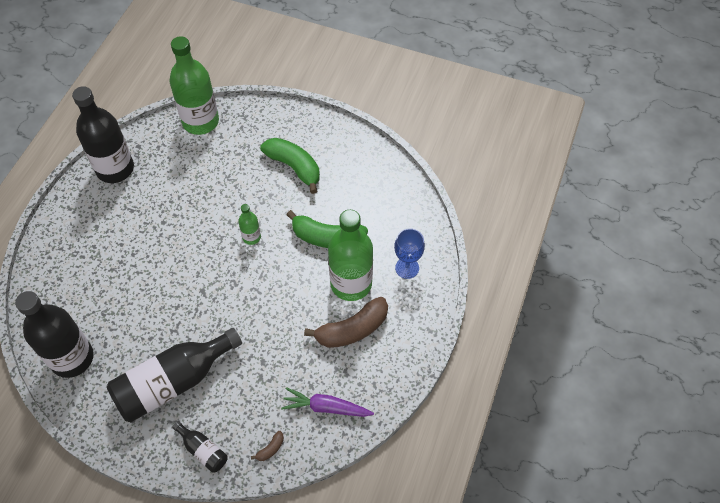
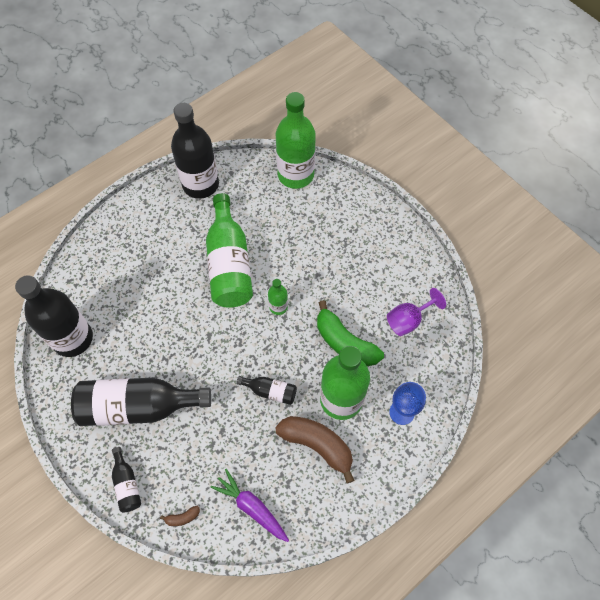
camera: 30 degrees right, 5 degrees up
green banana [260,138,320,194] -> none
brown banana [304,297,388,348] -> brown banana turned 150 degrees counterclockwise [275,416,354,483]
none -> green bottle [206,193,253,307]
none -> black bottle [236,376,297,405]
none -> purple goblet [387,288,446,336]

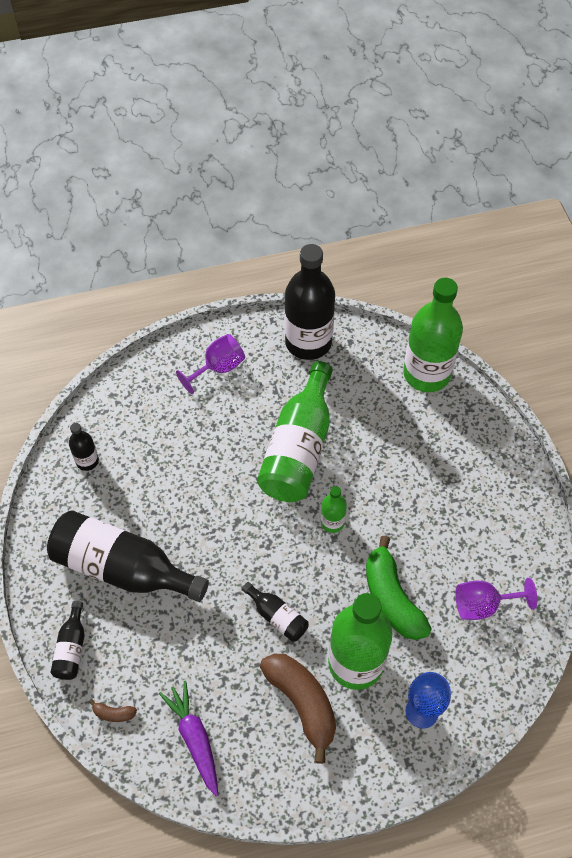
camera: 25 degrees right, 5 degrees down
black bottle [15,275,93,357] -> black bottle [69,423,99,471], size x0.46
none -> purple goblet [176,334,245,394]

